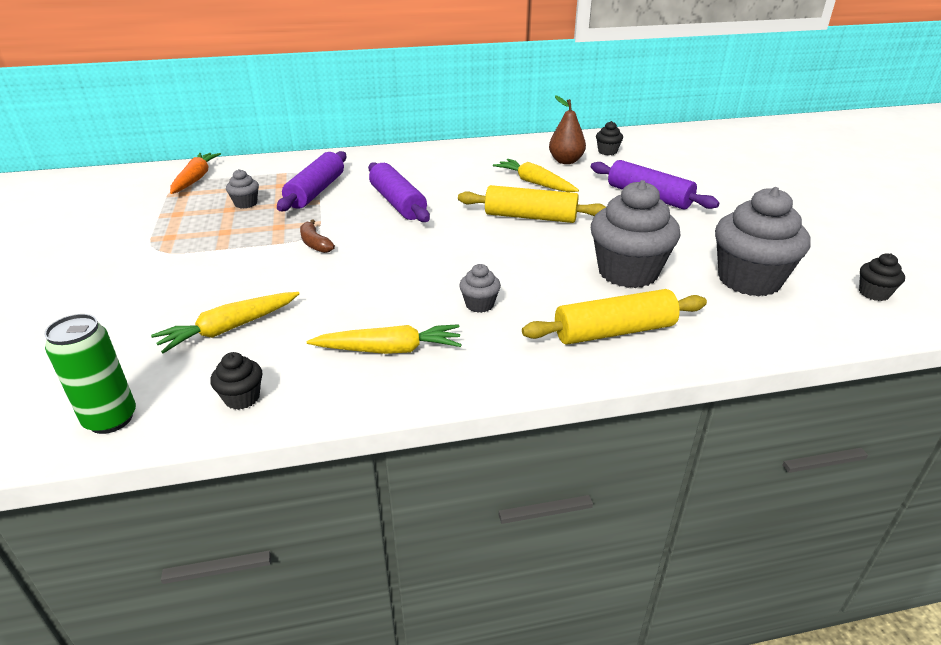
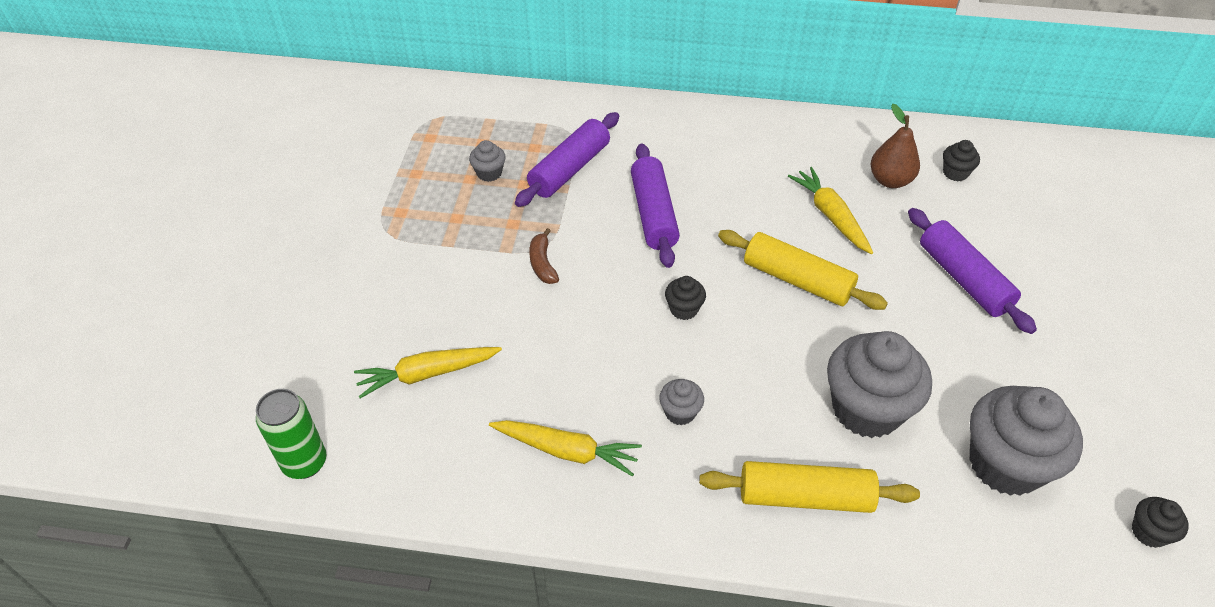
camera: 20 degrees right, 15 degrees up
orange carrot [170,153,221,194] -> none
black cupcake [210,352,263,410] -> black cupcake moved to [665,276,706,320]

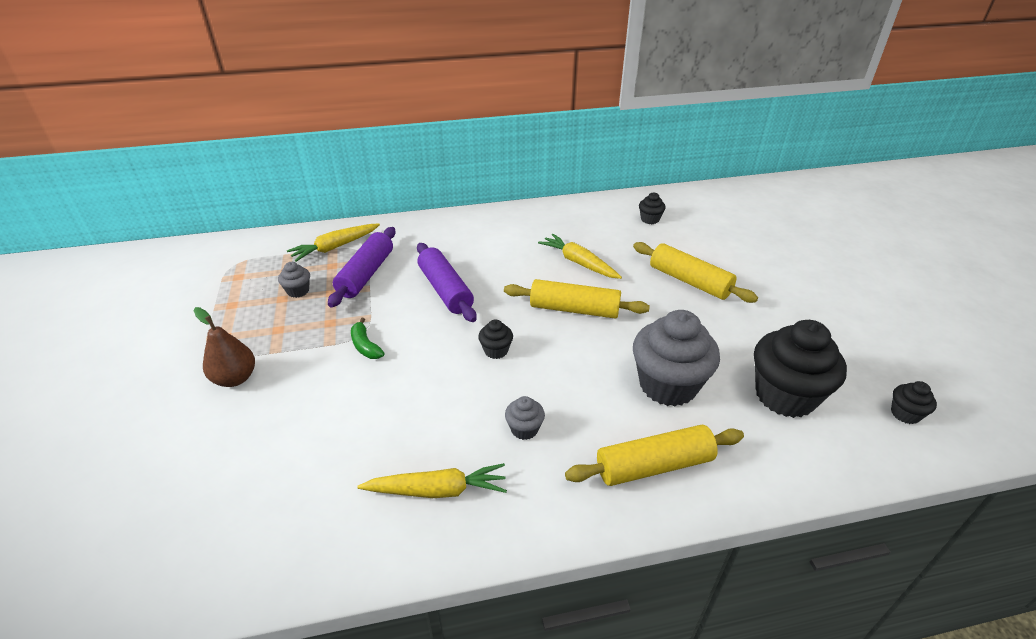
camera: 20 degrees left, 10 degrees down
green can [256,389,326,479] -> none
yellow carrot [354,347,502,398] -> yellow carrot moved to [287,223,380,262]
brown banana [529,228,559,284] -> green banana [351,318,384,359]
brown pear [871,104,920,188] -> brown pear moved to [194,307,255,387]
purple rolling pin [908,208,1037,334] -> yellow rolling pin [633,242,758,303]
grey cupcake [970,386,1083,496] -> black cupcake [754,320,847,418]

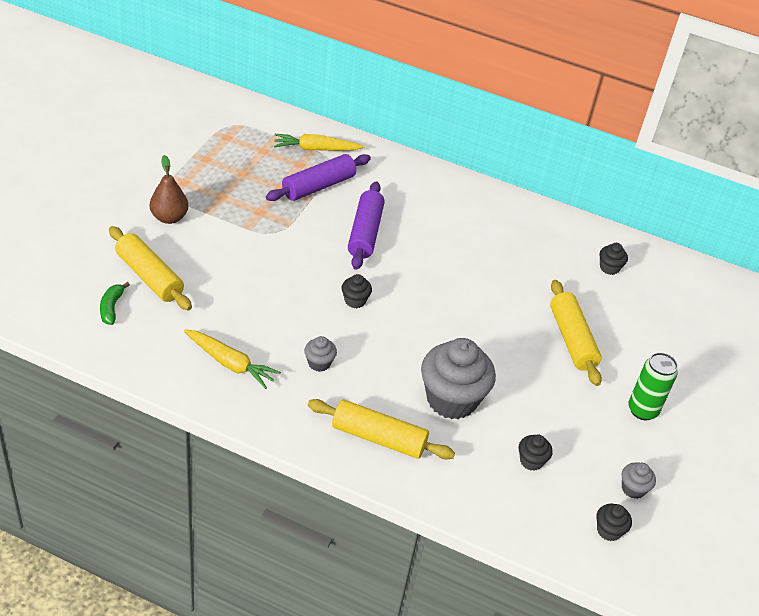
camera: 30 degrees right, 5 degrees up
grey cupcake [278,262,310,298] -> grey cupcake moved to [622,463,656,499]
green banana [351,318,384,359] -> green banana moved to [100,282,130,325]
yellow rolling pin [504,279,650,318] -> yellow rolling pin moved to [109,226,192,310]
yellow carrot [538,234,622,279] -> none
black cupcake [754,320,847,418] -> black cupcake [519,434,553,471], size x0.45
none -> green can [628,352,678,420]

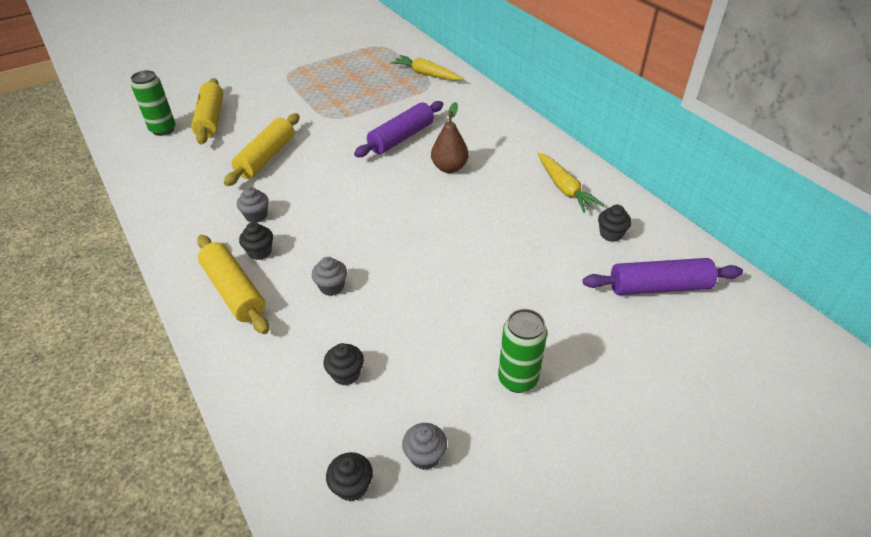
camera: 40 degrees right, 0 degrees up
green banana [100,282,130,325] -> green can [131,70,175,136]
brown pear [150,155,188,224] -> brown pear moved to [431,102,469,173]
yellow carrot [184,329,281,389] -> yellow carrot moved to [537,152,604,213]
purple rolling pin [266,154,371,201] -> purple rolling pin moved to [583,258,743,295]
black cupcake [342,274,372,308] -> black cupcake moved to [239,222,273,260]
grey cupcake [421,338,496,419] -> grey cupcake [312,257,347,296], size x0.45
yellow rolling pin [550,280,602,386] -> yellow rolling pin moved to [224,113,299,186]

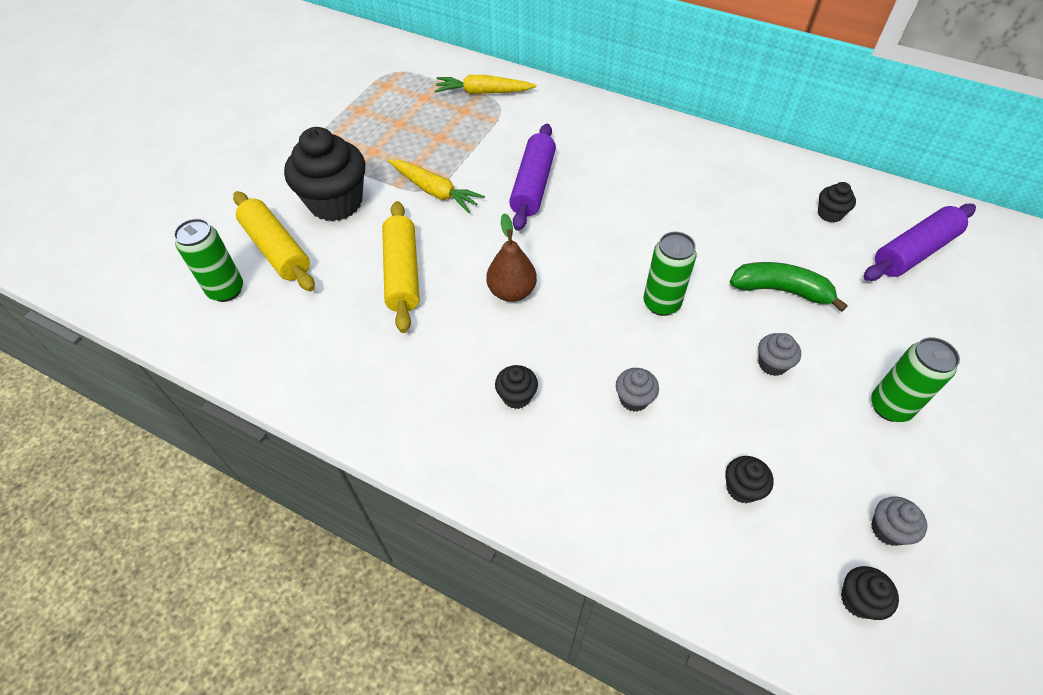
camera: 30 degrees left, 10 degrees up
yellow rolling pin [197,235,269,334] -> none
grey cupcake [237,187,269,223] -> grey cupcake moved to [758,333,801,376]
brown pear [431,102,469,173] -> brown pear moved to [486,213,537,302]
yellow carrot [537,152,604,213] -> yellow carrot moved to [388,159,485,213]
none -> black cupcake [284,127,365,221]
none -> green can [644,232,697,316]
none -> green banana [730,262,848,312]

